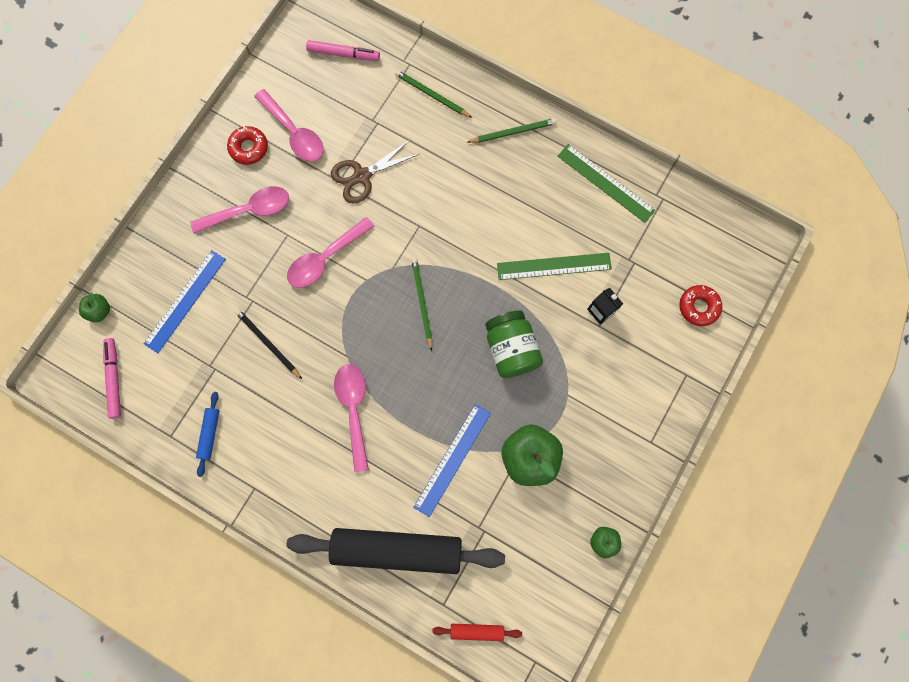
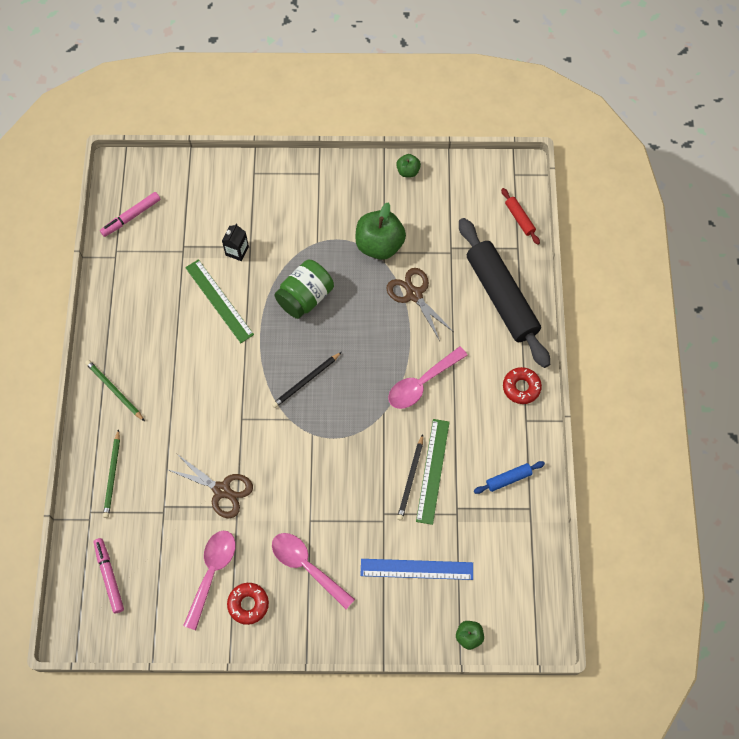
camera: 120 degrees left, 10 degrees down
pink marker [103,338,121,419] -> pink marker moved to [100,192,161,237]
pink spoon [287,217,375,288] -> none
green pencil [411,258,432,351] -> black pencil [272,352,342,408]
blue ruler [413,404,491,517] -> brown scissors [386,268,455,341]
green ruler [558,144,656,223] -> green ruler moved to [416,419,450,525]
red donut [679,285,722,326] -> red donut moved to [503,367,542,404]

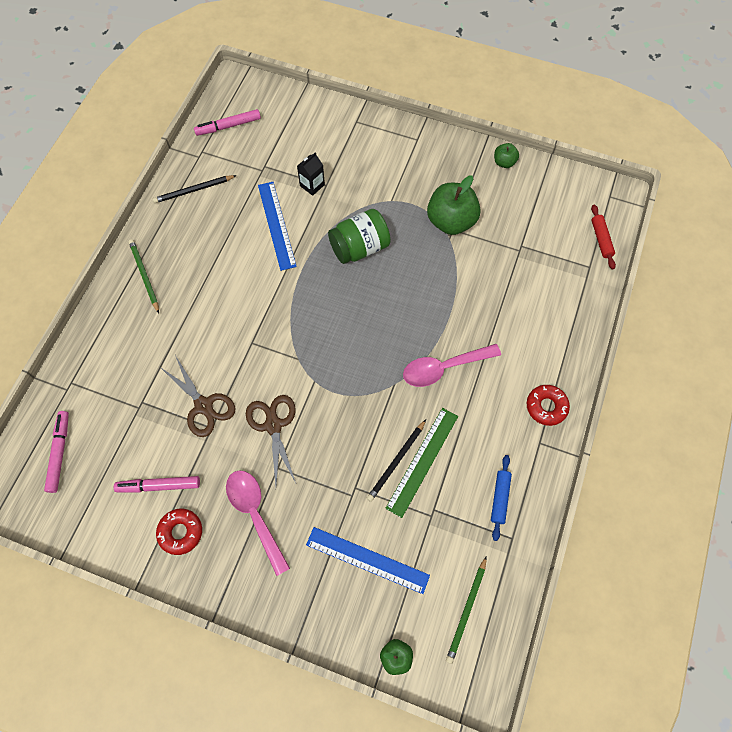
camera: 20 degrees right, 0 degrees up
green pencil [103,429,120,518] -> green pencil moved to [446,556,487,664]
pink spoon [183,531,236,630] -> pink marker [114,476,200,493]
green ruler [185,259,254,343] -> blue ruler [258,182,297,271]
black pencil [272,352,342,408] -> black pencil moved to [153,175,237,203]
brown scissors [386,268,455,341] -> brown scissors moved to [246,395,296,486]
black rolling pin [459,218,550,368] -> none
blue rolling pin [474,461,545,494] -> blue rolling pin turned 75 degrees counterclockwise [491,455,512,541]

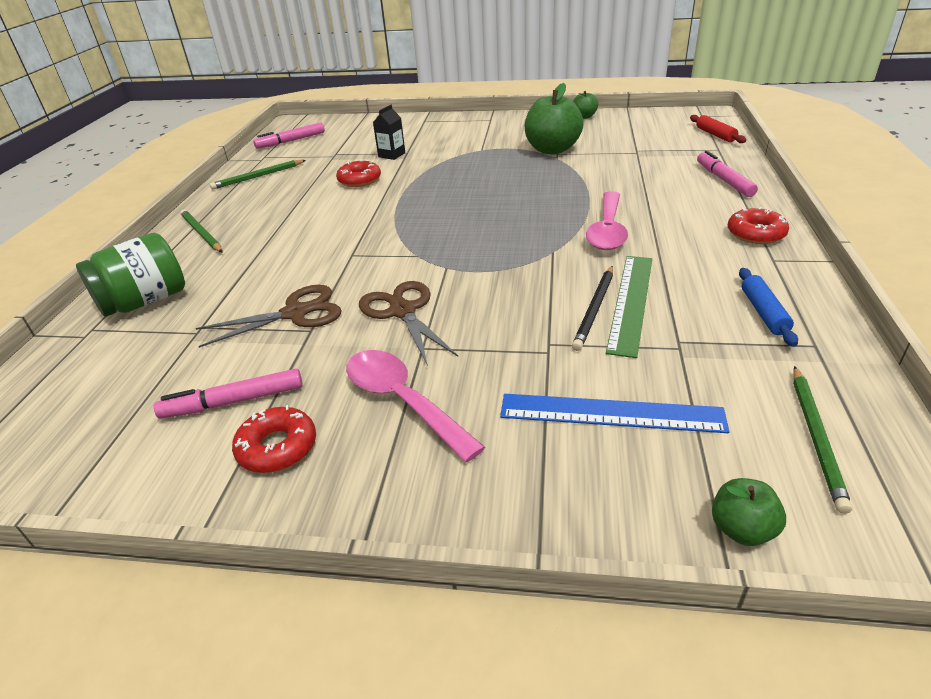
camera: 10 degrees left, 30 degrees down
pink marker [44,411,69,493] -> pink marker moved to [697,150,758,197]
black pencil [153,175,237,203] -> green pencil [210,160,306,189]
brown scissors [160,355,235,437] -> brown scissors turned 60 degrees counterclockwise [196,285,342,348]
blue ruler [258,182,297,271] -> red donut [336,159,381,187]
green jar [328,209,391,264] -> green jar moved to [76,233,185,317]
pink spoon [403,344,501,387] -> pink spoon turned 45 degrees counterclockwise [586,191,628,250]

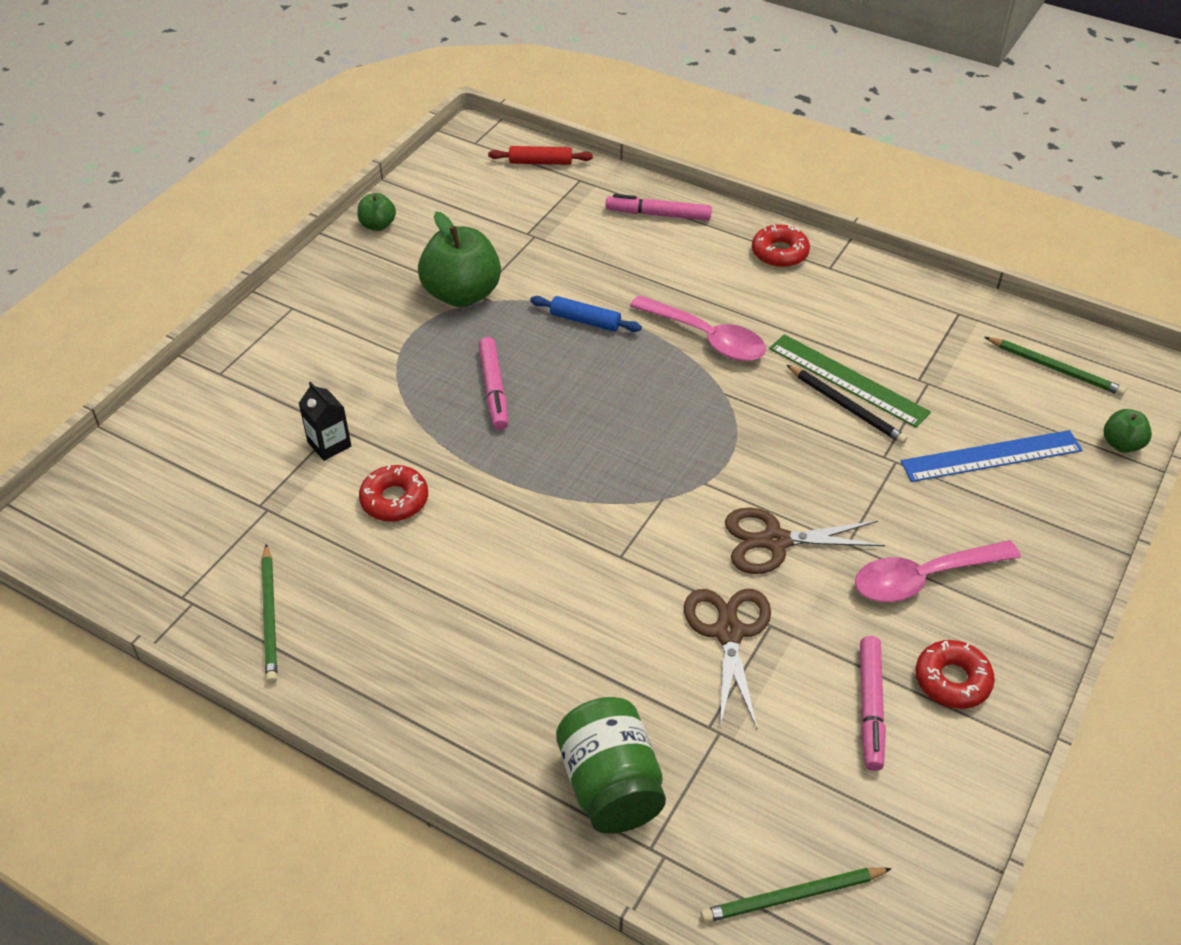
camera: 70 degrees left, 10 degrees up
green pencil [180,210,222,252] -> green pencil moved to [700,868,892,923]
pink marker [253,123,325,149] -> pink marker moved to [478,337,508,430]
blue ruler [500,394,730,433] -> blue ruler turned 45 degrees clockwise [901,430,1083,482]
blue rolling pin [739,268,798,347] -> blue rolling pin moved to [530,296,642,332]

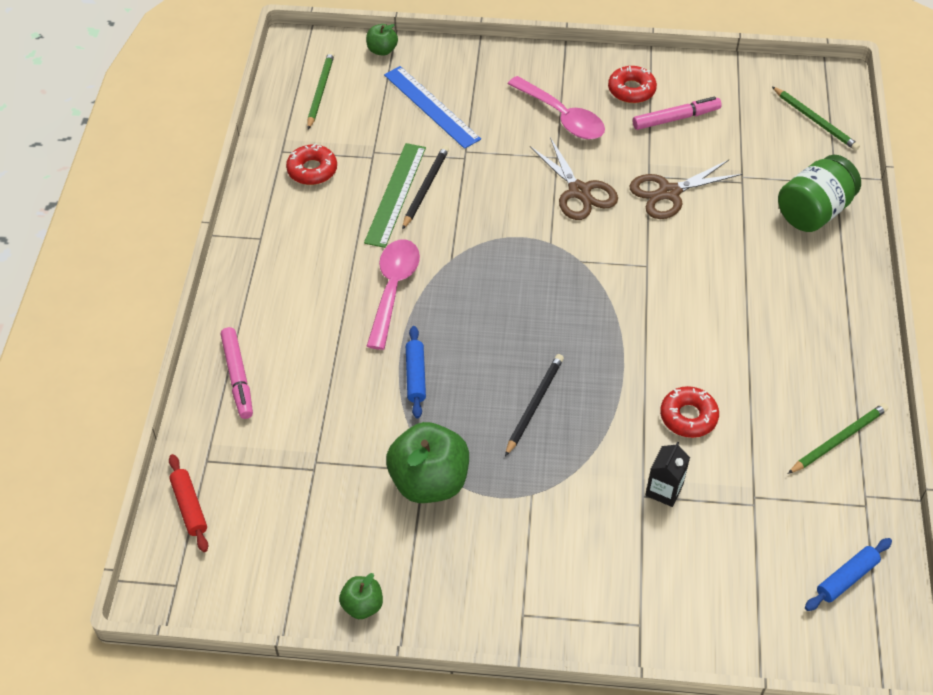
camera: 115 degrees left, 5 degrees up
pink marker [478,337,508,430] -> black pencil [505,354,564,456]
red donut [752,224,810,267] -> red donut moved to [286,144,337,185]
none -> blue rolling pin [805,538,892,611]

